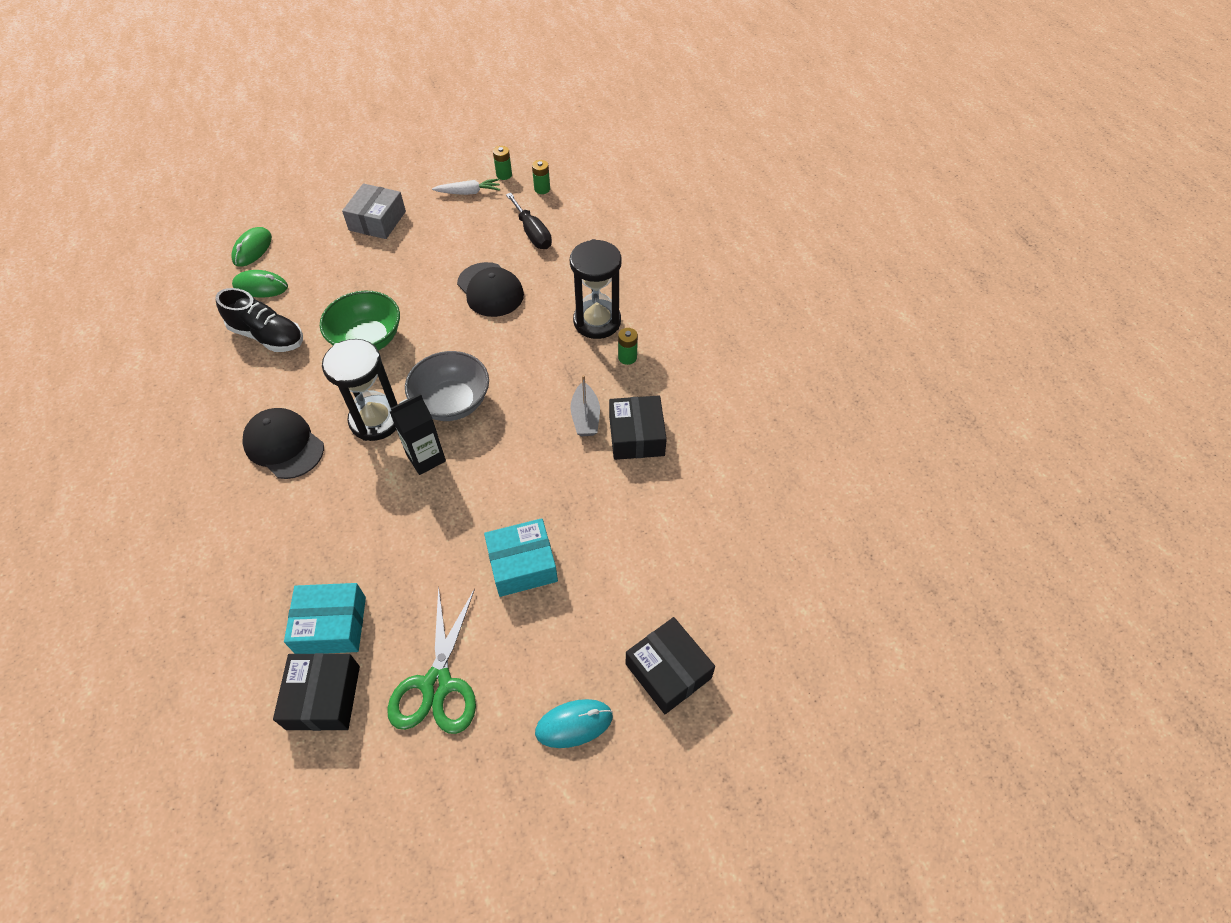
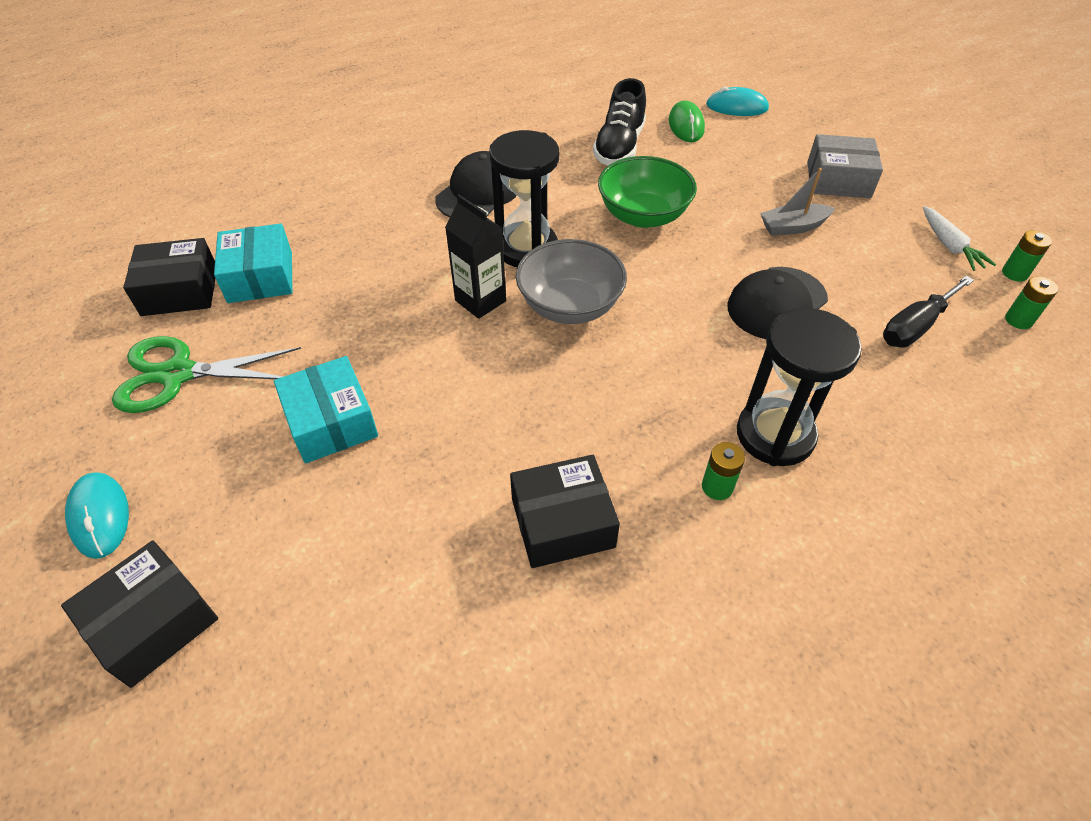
camera: 80 degrees right, 5 degrees down
green mouse [231,227,272,267] -> turquoise mouse [706,87,769,116]
grey boat [570,375,600,436] -> grey boat moved to [760,168,835,236]

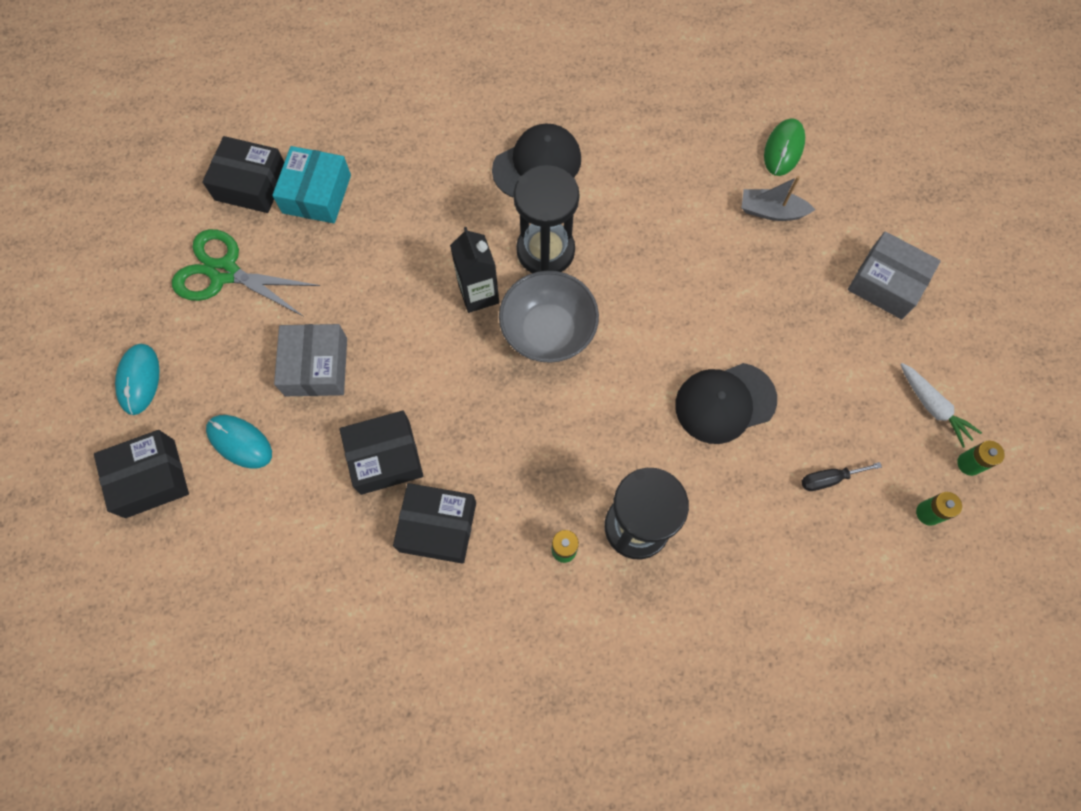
camera: 25 degrees right, 20 degrees up
turquoise box [274,356,378,463] -> grey box [274,324,347,396]
black shoe [593,78,646,165] -> none
green bowl [598,156,697,228] -> none
turquoise mouse [706,87,769,116] -> turquoise mouse moved to [206,415,272,469]
grey boat [760,168,835,236] -> grey boat moved to [742,176,815,221]
black screwdriver [883,275,974,347] -> black screwdriver [802,462,882,491], size x0.64
white carrot [923,206,996,271] -> white carrot turned 45 degrees counterclockwise [900,363,982,448]
none -> black box [340,410,423,495]

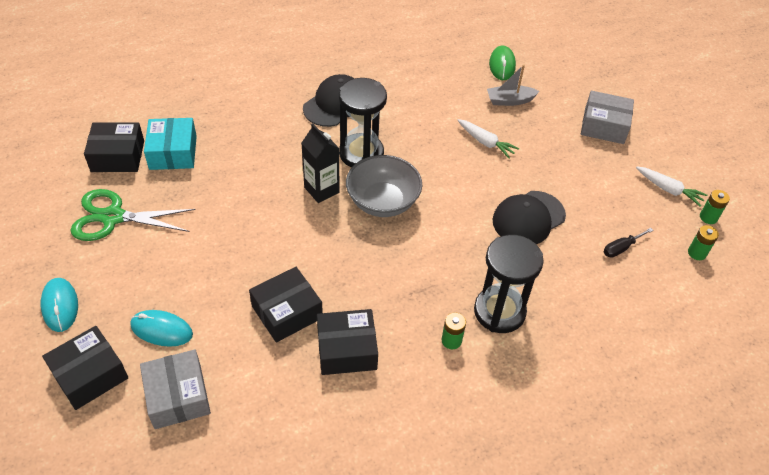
camera: 20 degrees left, 20 degrees down
grey box [274,324,347,396] -> grey box moved to [140,349,211,429]
none -> white carrot [457,119,519,159]

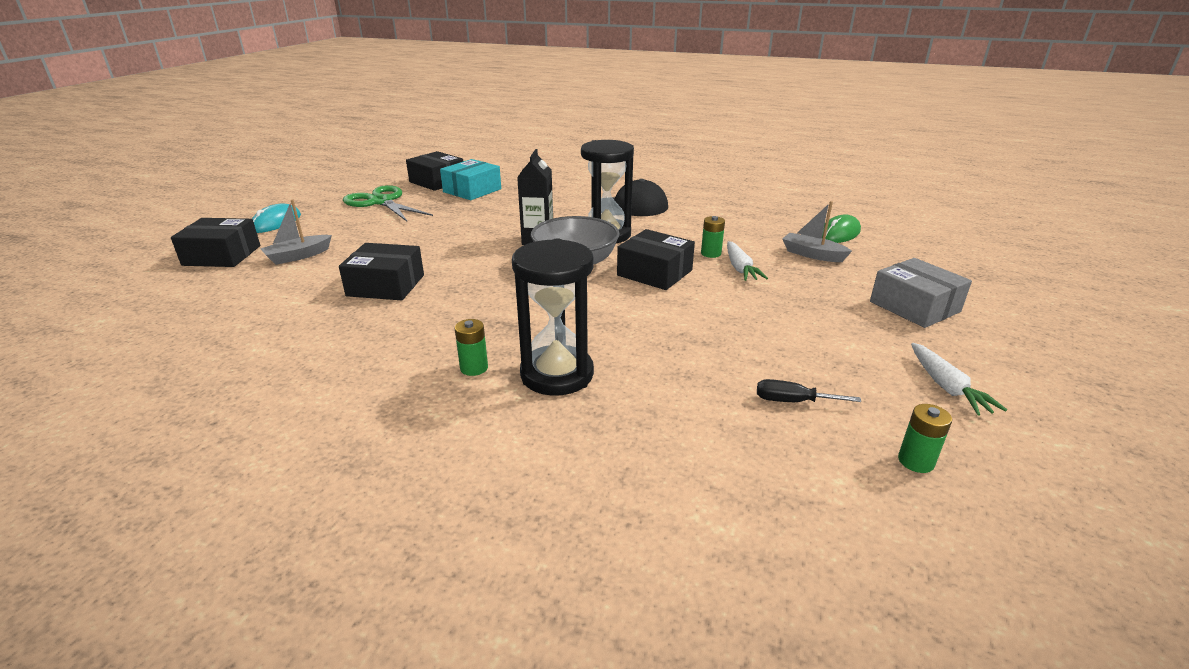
camera: 45 degrees right, 20 degrees down
turquoise mouse [130,310,193,347] -> grey boat [260,199,332,265]
grey box [140,349,211,429] -> none
black box [317,309,378,375] -> black box moved to [617,229,695,290]
black cap [493,191,566,244] -> none
green battery [700,190,730,224] -> green battery moved to [701,216,725,258]

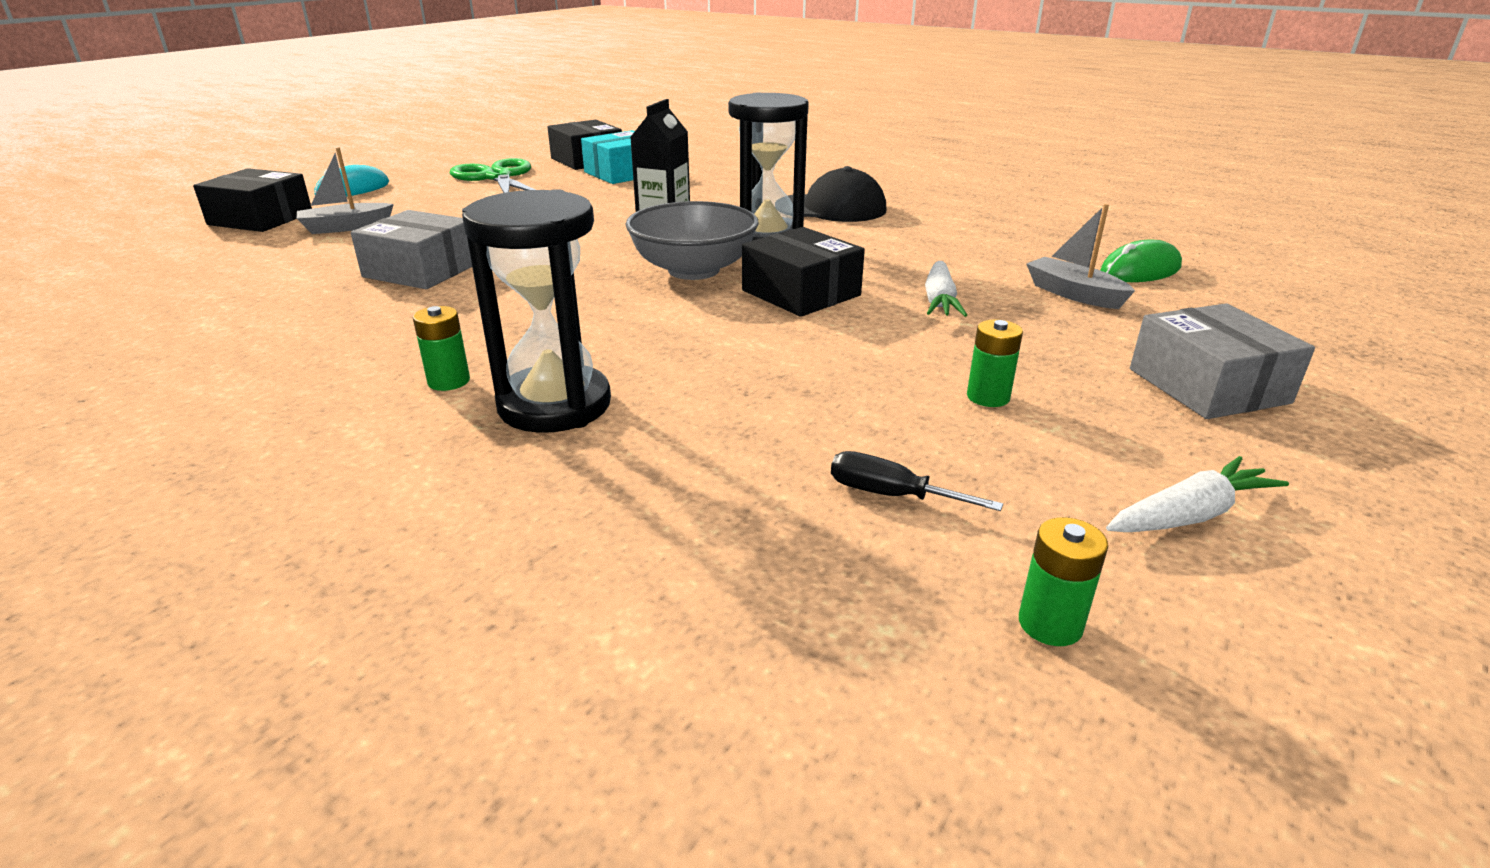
camera: 15 degrees right, 0 degrees up
black box [339,243,424,300] -> grey box [351,210,472,289]
green battery [701,216,725,258] -> green battery moved to [967,319,1023,407]
white carrot [911,343,1007,416] -> white carrot turned 120 degrees counterclockwise [1106,456,1289,532]

